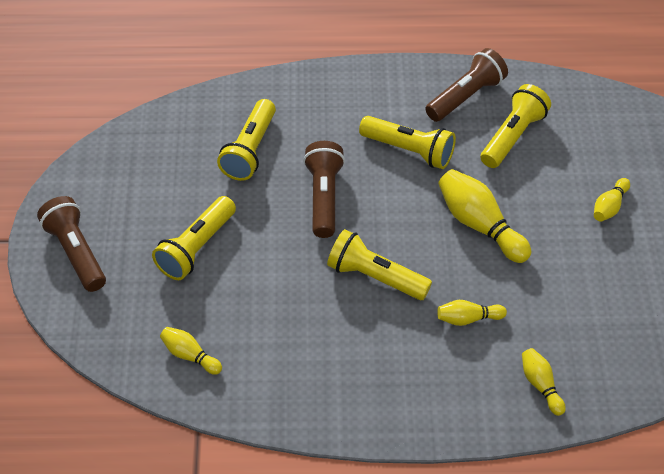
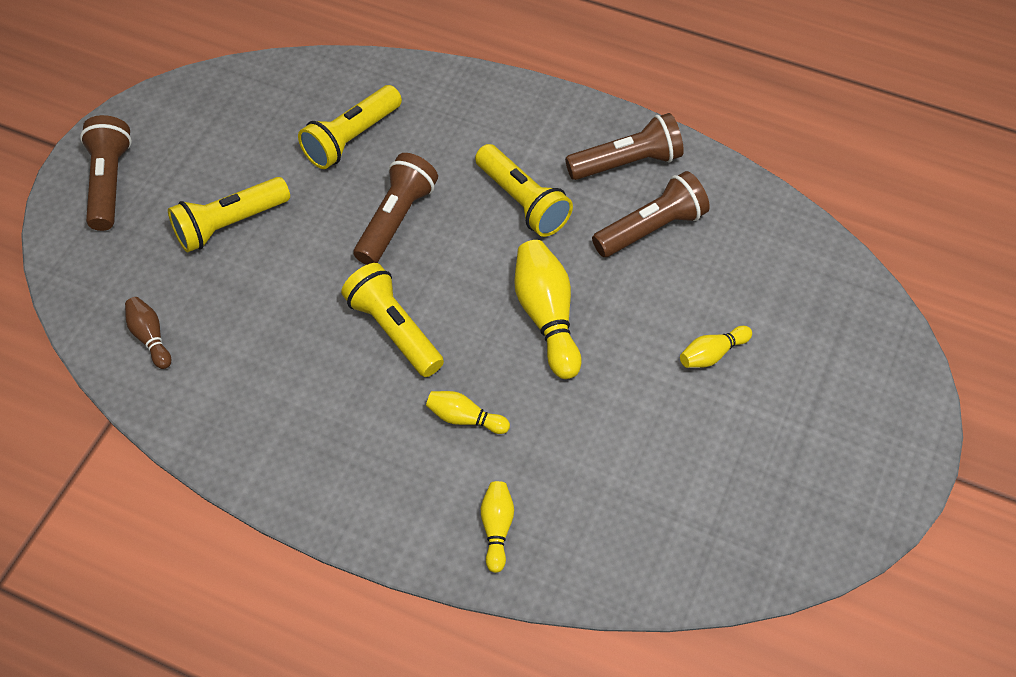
camera: 25 degrees right, 5 degrees up
yellow bowling pin [160,327,222,375] -> brown bowling pin [125,297,171,369]
yellow flashlight [480,84,551,168] -> brown flashlight [592,171,710,257]

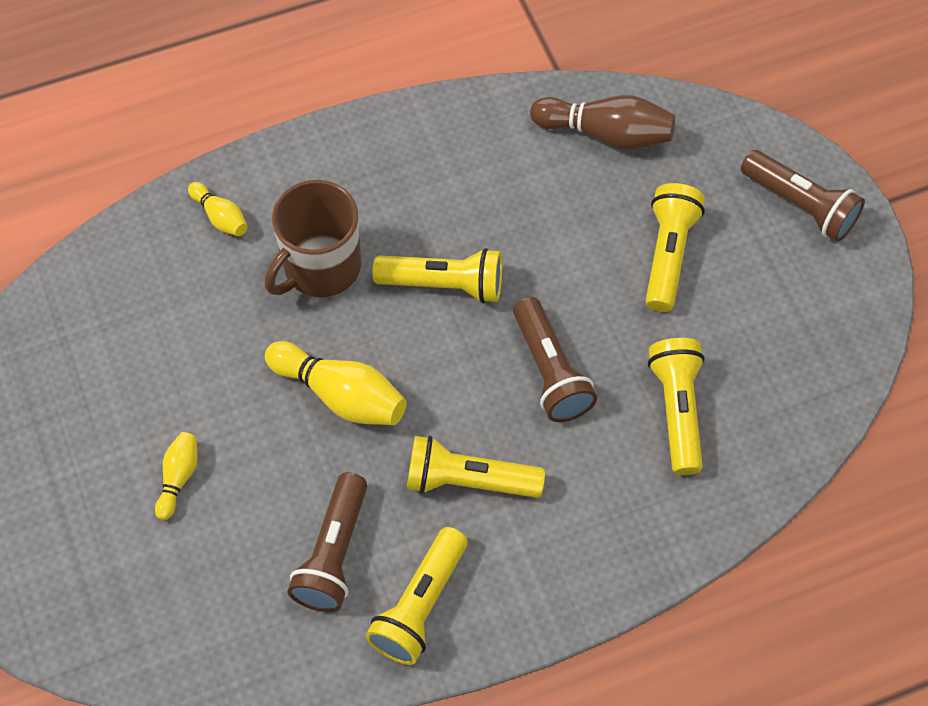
camera: 135 degrees right, 5 degrees up
brown bowling pin [125,297,171,369] -> brown bowling pin [530,95,675,150], size x1.80
yellow bowling pin [426,391,510,434] -> brown mug [265,180,361,297]
brown flashlight [565,113,684,180] -> yellow flashlight [366,527,468,665]

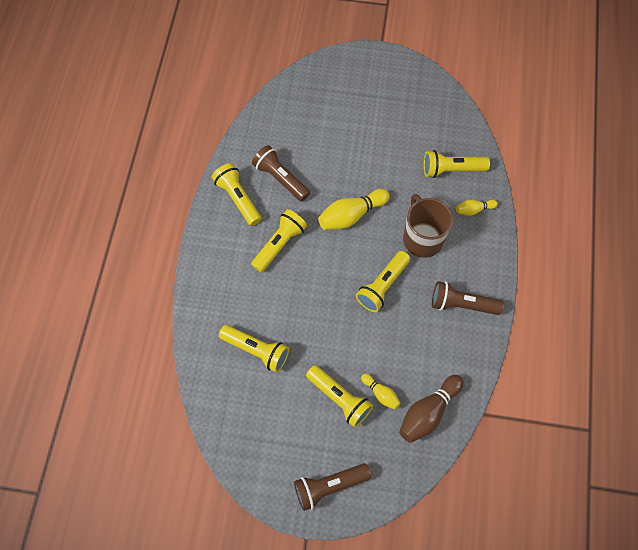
camera: 120 degrees right, 5 degrees up
yellow bowling pin [155,432,198,520] -> yellow bowling pin moved to [361,374,400,410]
brown flashlight [513,297,597,422] -> brown flashlight moved to [432,281,504,315]
none -> yellow flashlight [424,150,490,178]

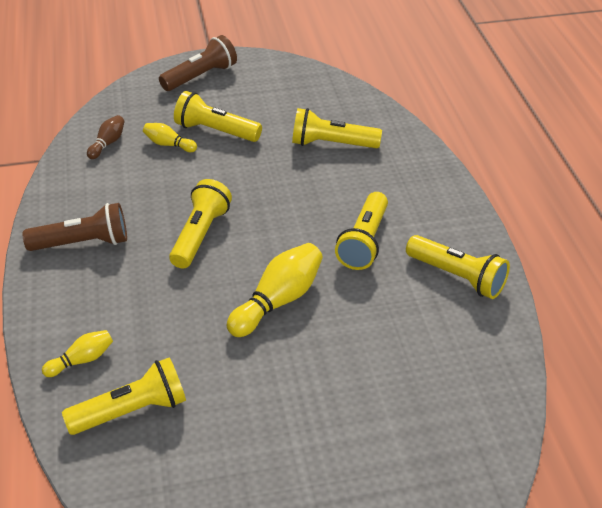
camera: 160 degrees right, 25 degrees down
brown flashlight [252,145,310,202] -> none
brown bowling pin [399,375,464,443] -> brown bowling pin [87,115,124,159], size x0.56
brown mug [403,194,453,258] -> none

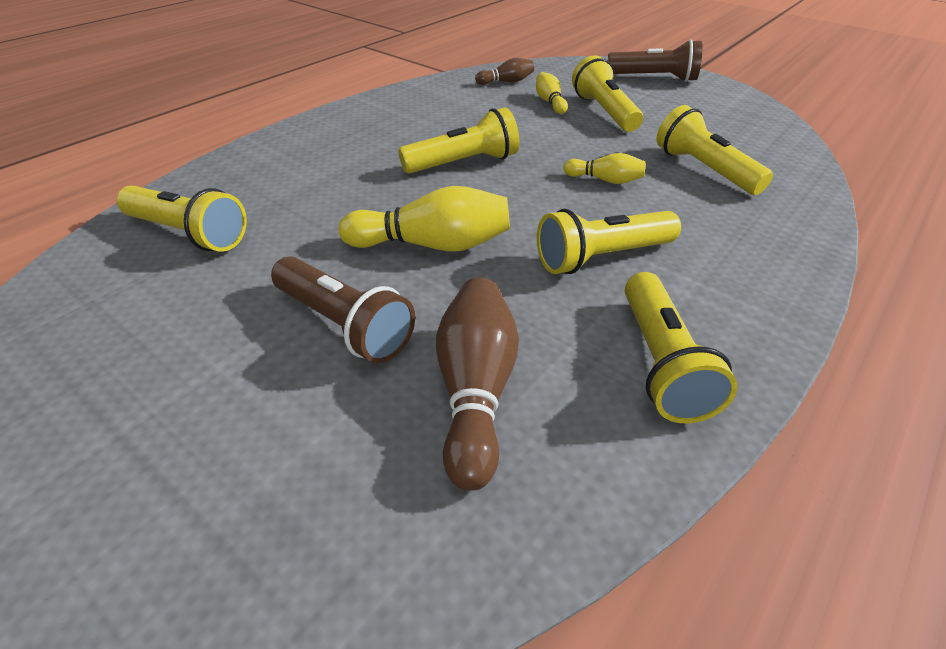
camera: 50 degrees right, 0 degrees up
brown flashlight [23,203,127,251] -> brown flashlight moved to [271,256,415,363]
yellow bowling pin [42,330,113,377] -> yellow bowling pin moved to [563,153,646,184]
none -> brown bowling pin [436,278,519,491]

